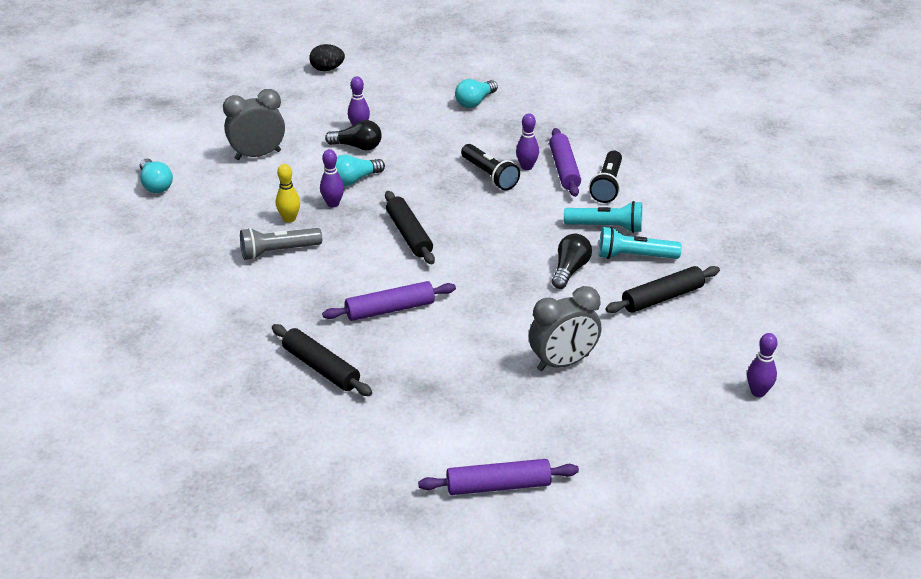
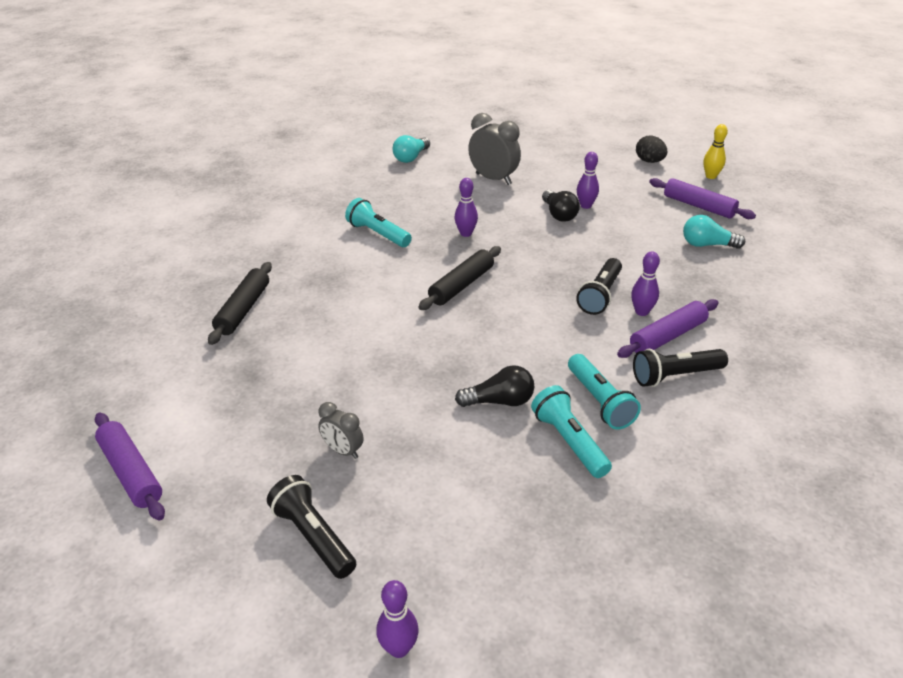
camera: 60 degrees right, 0 degrees up
grey flashlight [240,228,322,260] -> turquoise flashlight [345,198,412,247]
yellow bowling pin [276,164,300,223] -> yellow bowling pin moved to [703,124,728,179]
purple rolling pin [322,281,456,321] -> purple rolling pin moved to [649,178,756,219]
turquoise light bulb [336,155,385,186] -> none
grey clock [529,286,601,371] -> grey clock [318,402,364,459], size x0.56
black rolling pin [606,266,720,313] -> none
none -> black flashlight [267,475,356,579]

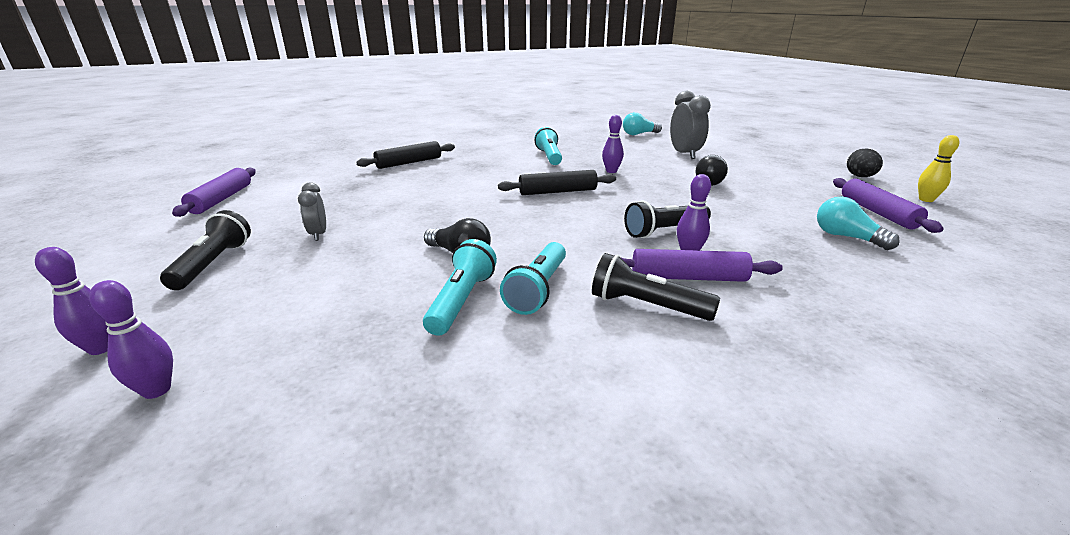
camera: 40 degrees right, 10 degrees down
purple bowling pin [577,152,599,209] -> purple bowling pin moved to [89,280,173,399]

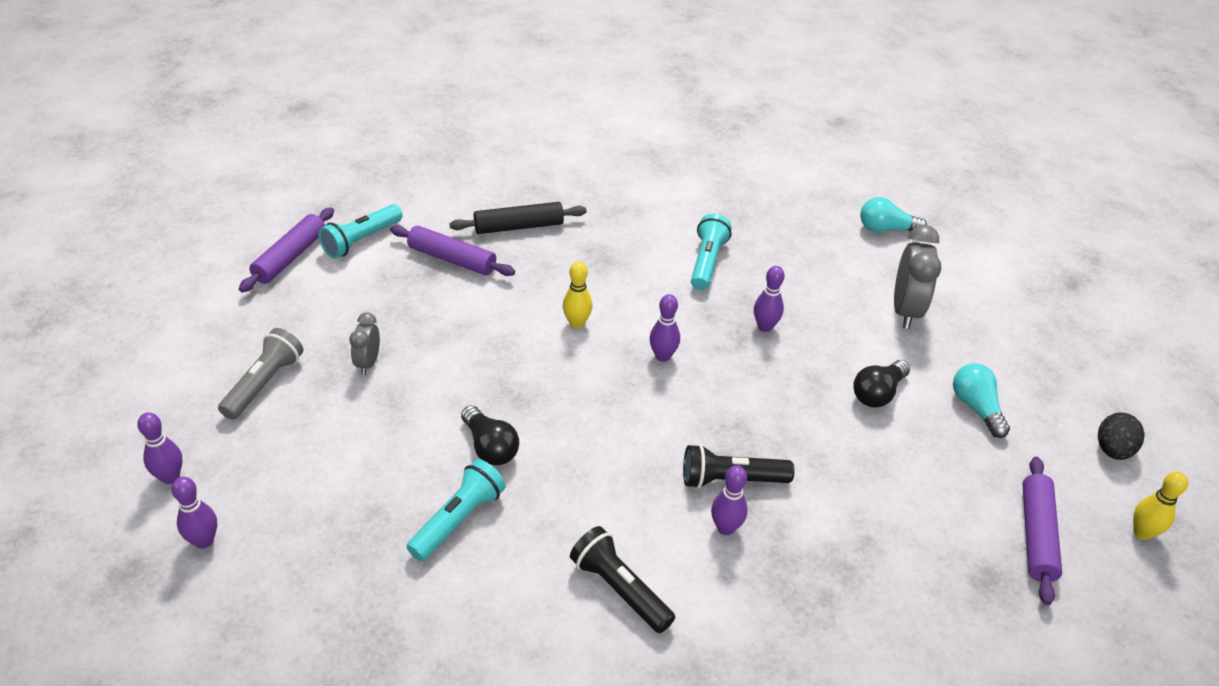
camera: 20 degrees right, 15 degrees up
black flashlight [160,210,251,290] -> grey flashlight [218,328,303,420]
black rolling pin [498,170,616,195] -> purple bowling pin [650,294,680,362]
turquoise flashlight [500,242,566,315] -> turquoise flashlight moved to [318,204,403,259]
purple rolling pin [622,249,783,282] -> purple rolling pin moved to [390,225,515,276]
turquoise light bulb [817,197,900,250] -> turquoise light bulb moved to [953,363,1010,438]
none -> yellow bowling pin [563,261,592,328]

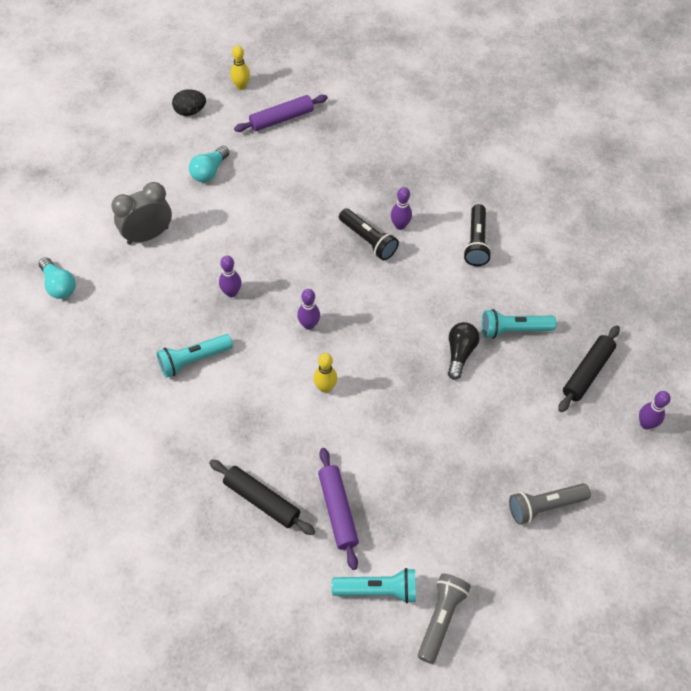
camera: 130 degrees left, 15 degrees up
purple bowling pin [137,412,183,484] -> none
purple rolling pin [239,207,334,292] -> grey flashlight [418,573,471,664]
grey clock [349,312,380,375] -> none
black light bulb [853,360,910,407] -> none
none -> black rolling pin [558,326,620,412]

